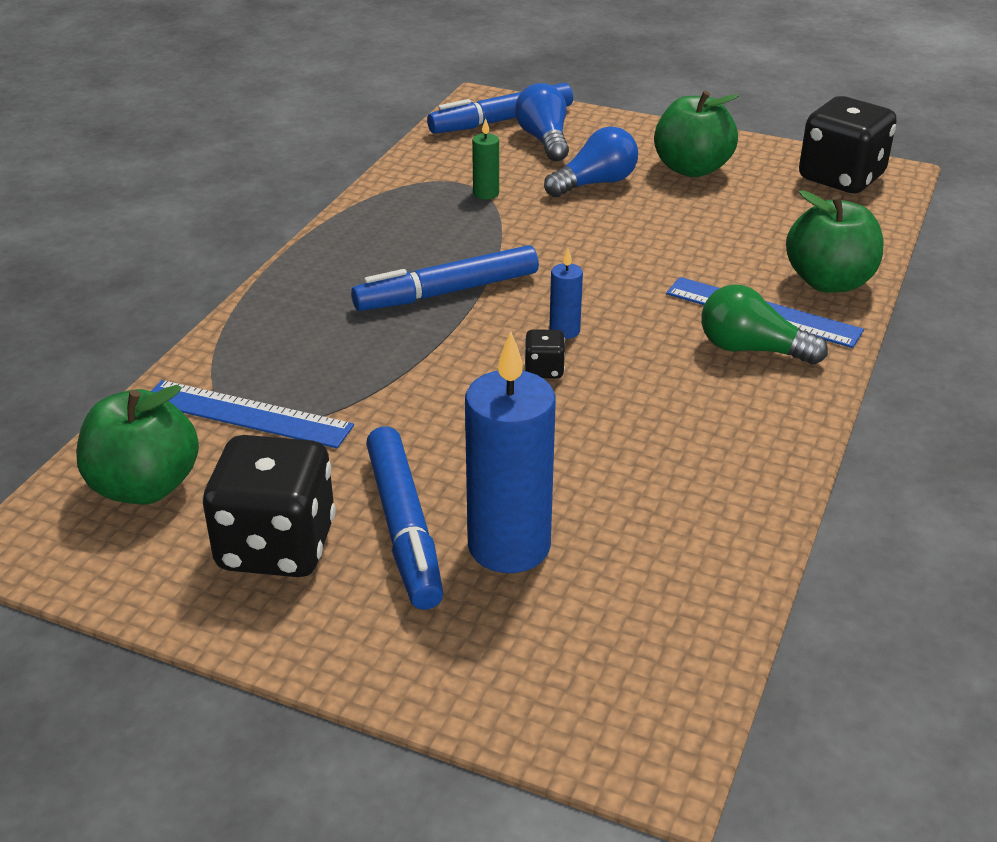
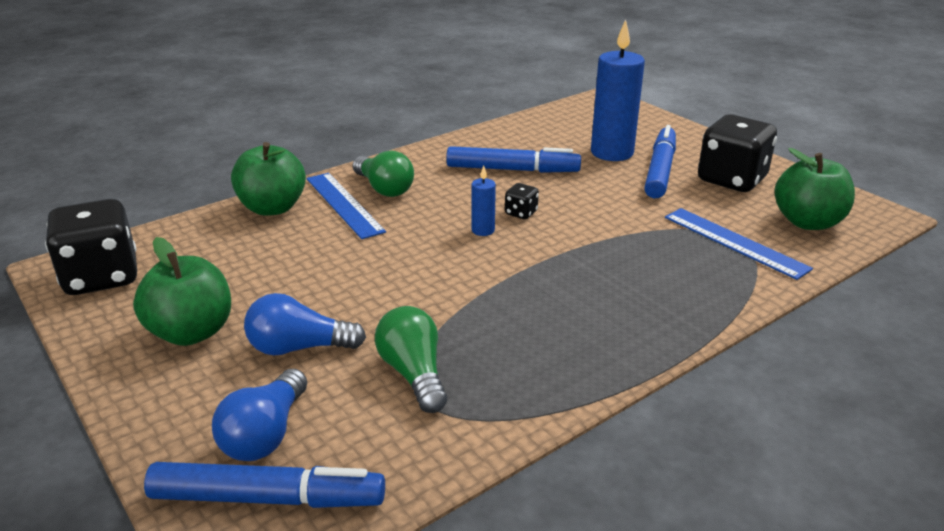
camera: 150 degrees left, 5 degrees down
blue marker [351,245,539,311] -> blue marker moved to [446,146,581,173]
green candle [472,118,499,200] -> green light bulb [375,306,447,413]

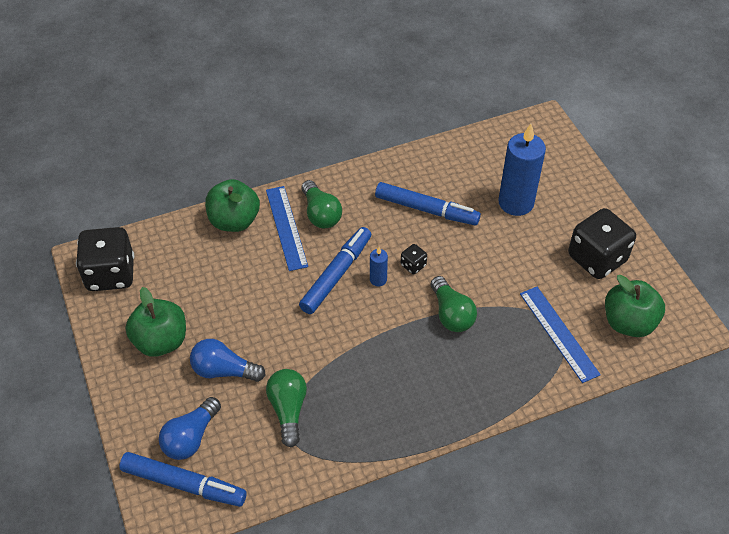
camera: 15 degrees right, 20 degrees up
blue marker [644,125,676,198] -> blue marker moved to [299,227,371,314]
none -> green light bulb [431,276,477,332]

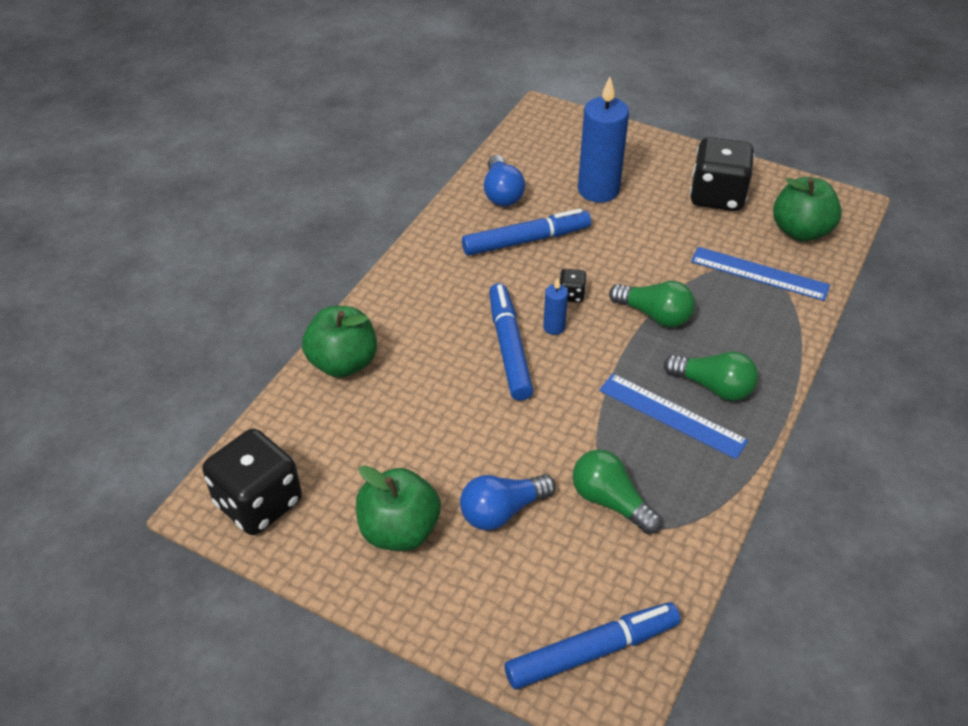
camera: 40 degrees left, 5 degrees down
blue light bulb [159,397,221,460] -> blue light bulb moved to [484,155,525,206]
blue ruler [266,186,308,271] -> blue ruler moved to [599,374,748,459]
green light bulb [302,180,342,228] -> green light bulb moved to [663,351,758,401]

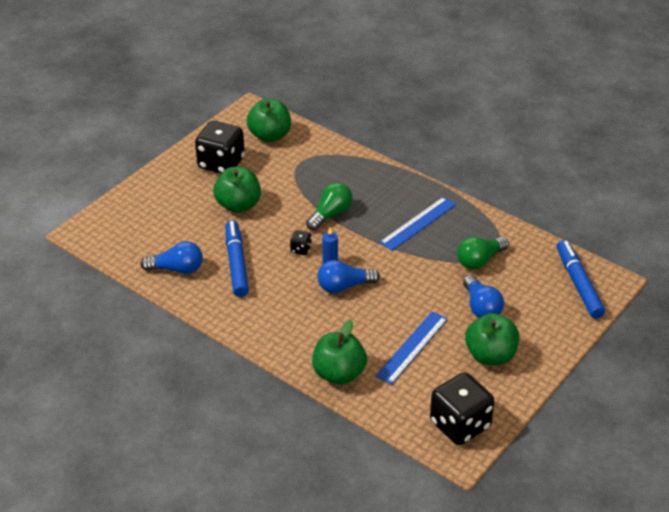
camera: 80 degrees left, 5 degrees down
blue marker [489,283,533,401] -> blue light bulb [317,260,380,293]
blue candle [578,77,629,203] -> none
green light bulb [663,351,758,401] -> none
blue ruler [691,247,830,301] -> blue ruler moved to [375,311,448,385]
none -> green apple [213,167,261,213]

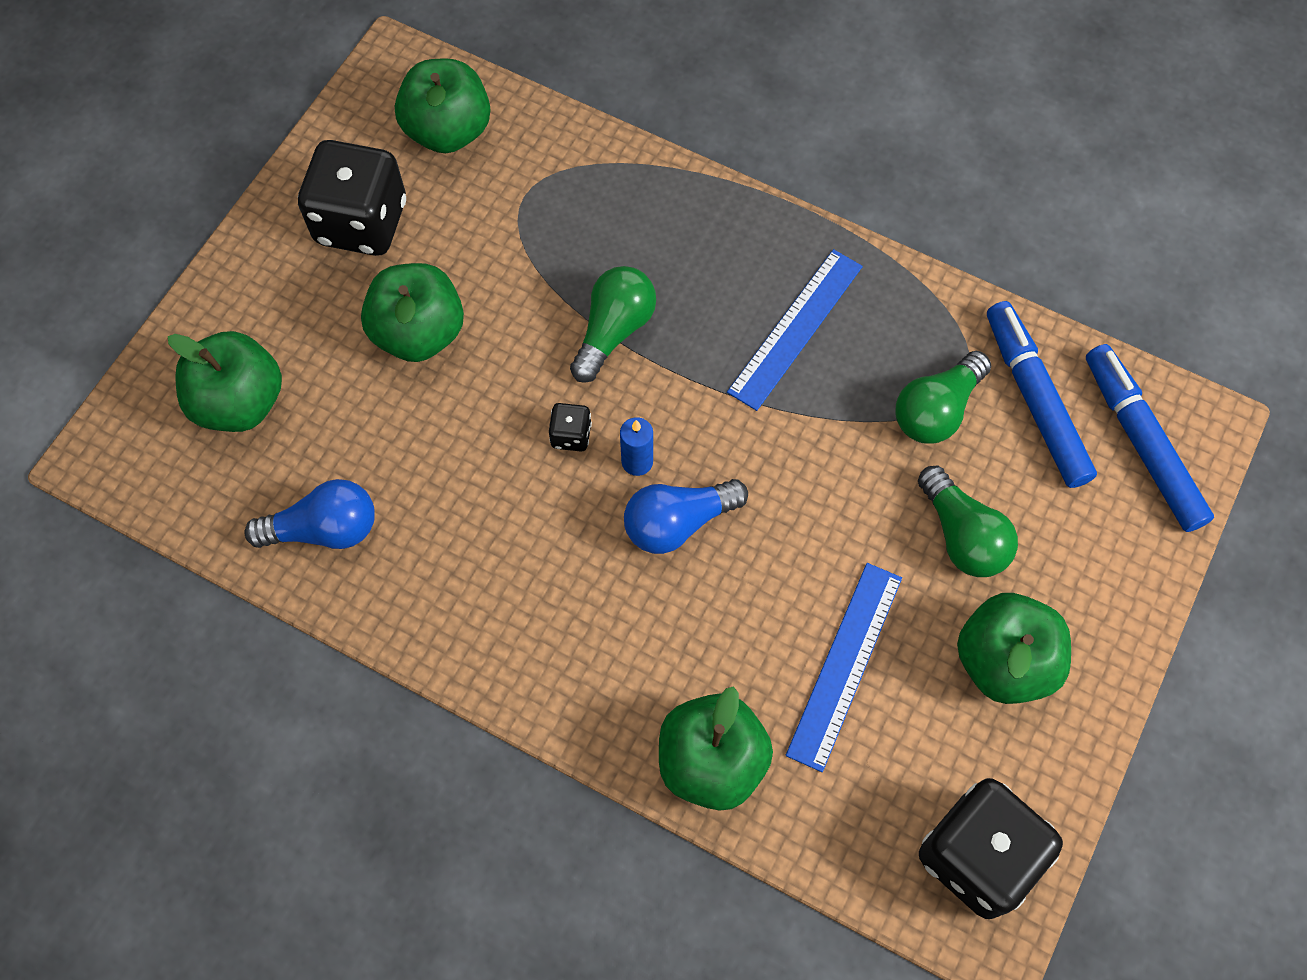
camera: 10 degrees left, 25 degrees up
blue marker [226,220,249,297] -> blue marker moved to [987,301,1097,488]
blue light bulb [463,275,504,318] -> green light bulb [918,465,1018,577]
none -> green apple [168,331,282,432]

